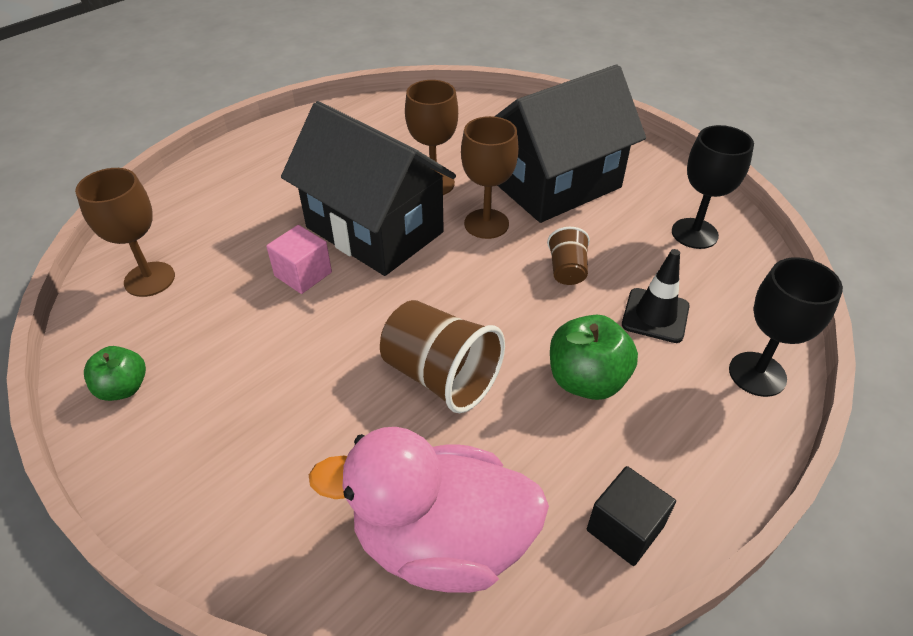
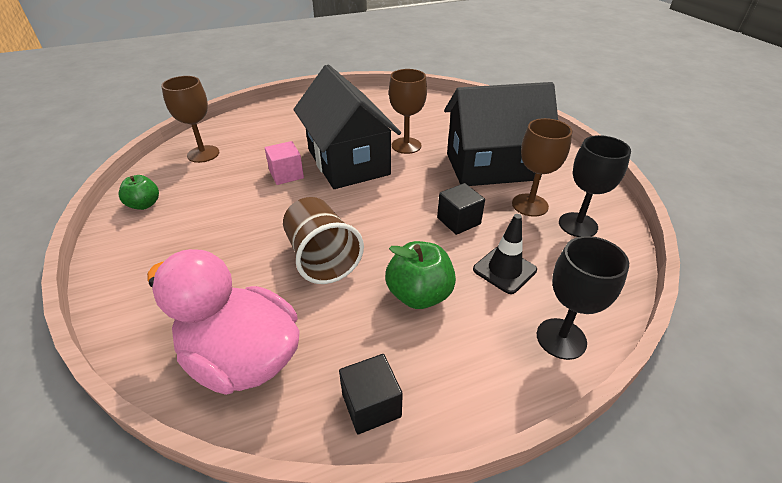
camera: 25 degrees right, 5 degrees down
brown goblet [461,116,519,239] -> brown goblet moved to [512,118,572,217]
brown cup [547,227,590,285] -> black cube [437,183,485,235]

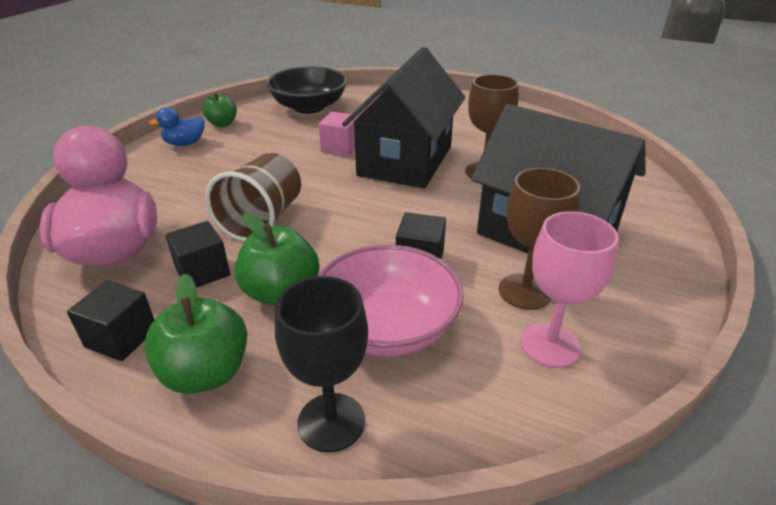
camera: 45 degrees right, 5 degrees down
brown goblet [161,76,219,163] -> black bowl [266,67,347,114]
black traffic cone [473,214,537,294] -> pink bowl [318,245,464,357]
black goblet [559,135,631,237] -> pink goblet [521,211,619,368]
none -> green apple [144,273,247,394]
none -> blue duck [149,107,205,146]
none -> black cube [165,221,230,288]

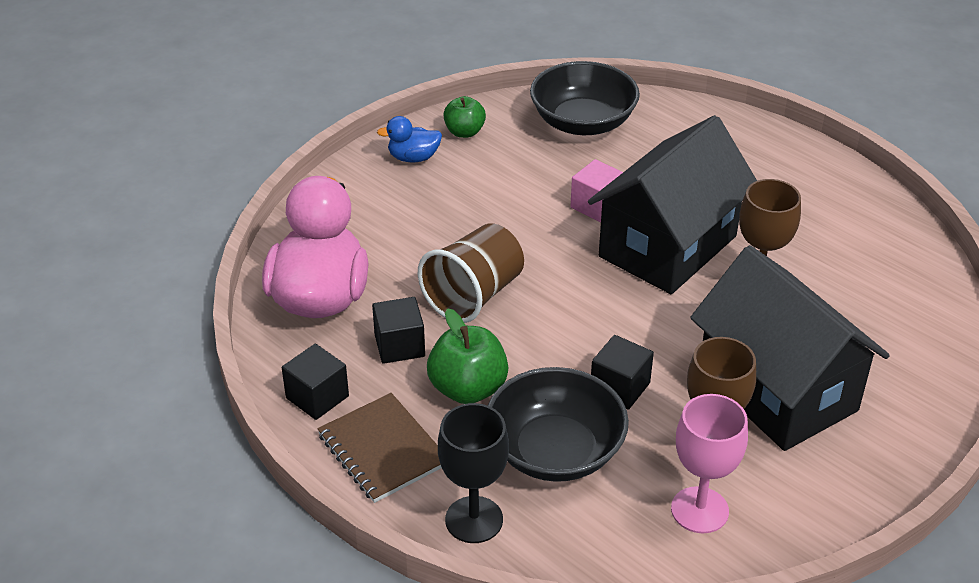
camera: 20 degrees right, 5 degrees up
green apple [144,273,247,394] -> brown notebook [317,393,442,503]
pink bowl [318,245,464,357] -> black bowl [488,367,629,482]

